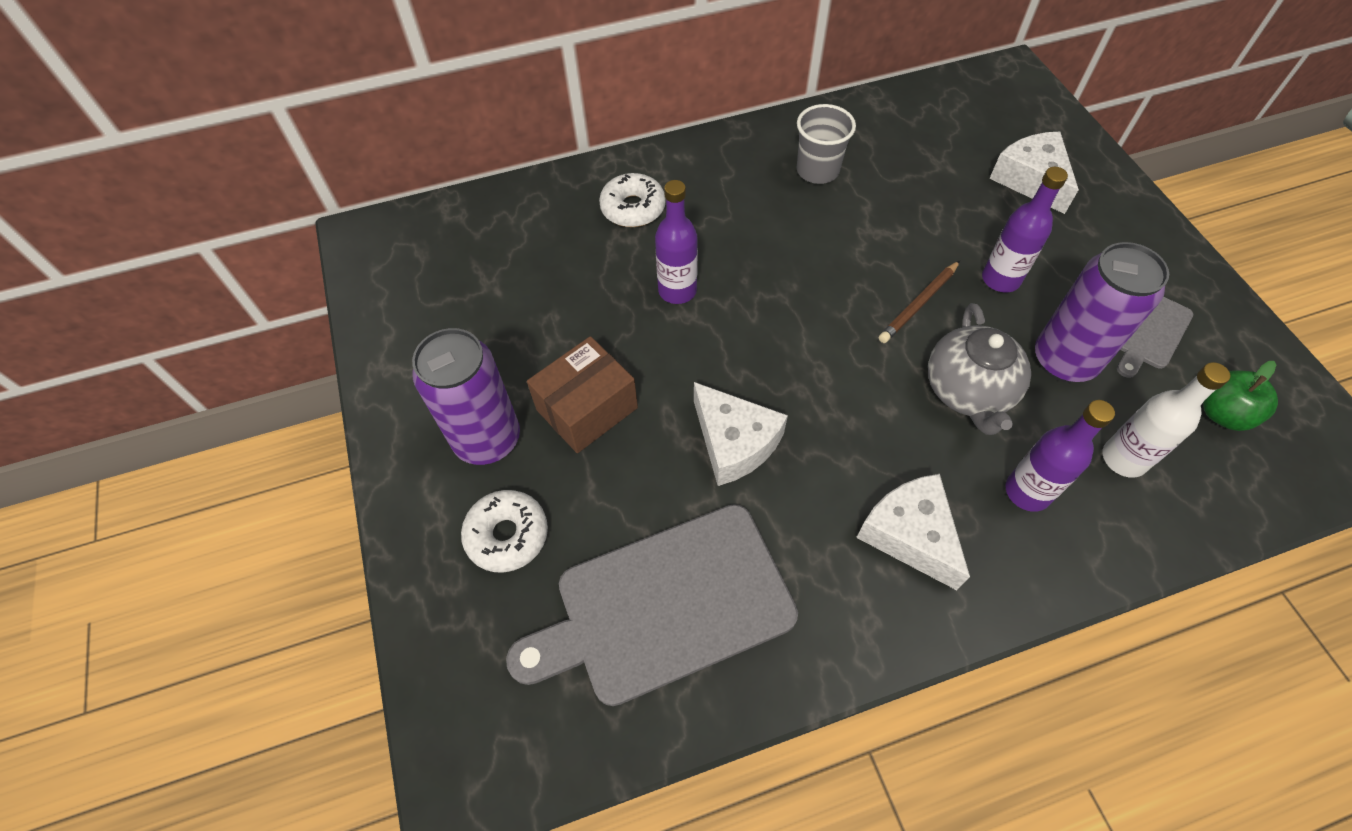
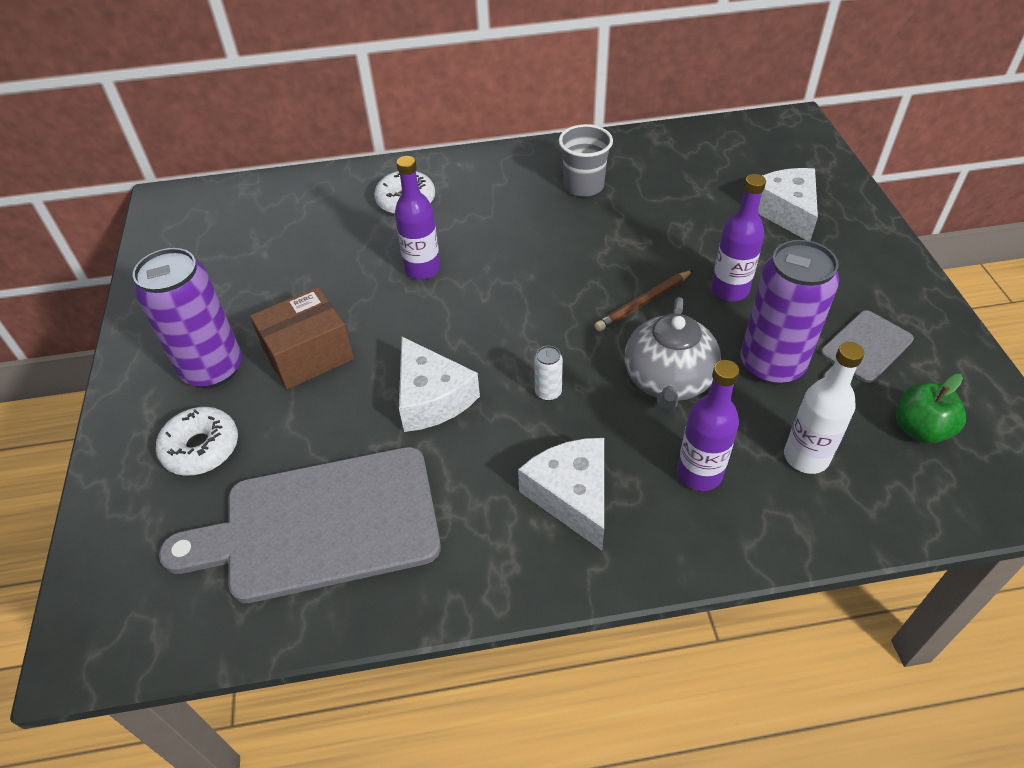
camera: 10 degrees right, 10 degrees down
none -> white can [534,346,563,401]

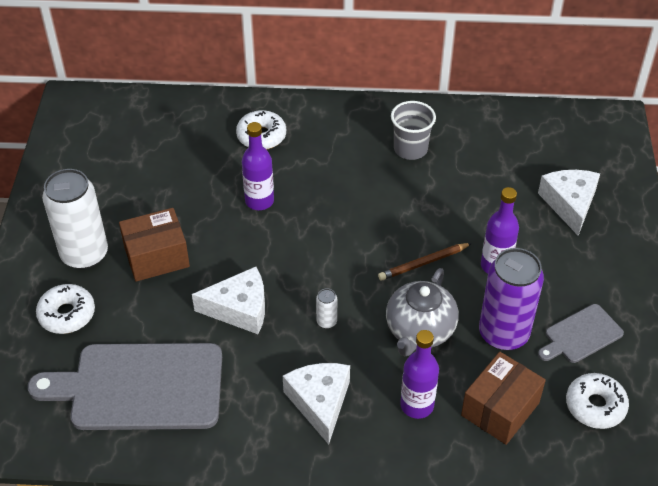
camera: 10 degrees right, 0 degrees up
purple can [133,248,242,388] -> white can [42,169,108,269]
white cheese [399,336,480,432] -> white cheese turned 75 degrees counterclockwise [192,267,265,334]
white bottle [784,342,864,474] -> brown box [461,352,546,445]
green apple [896,374,966,444] -> white donut [566,373,629,429]

